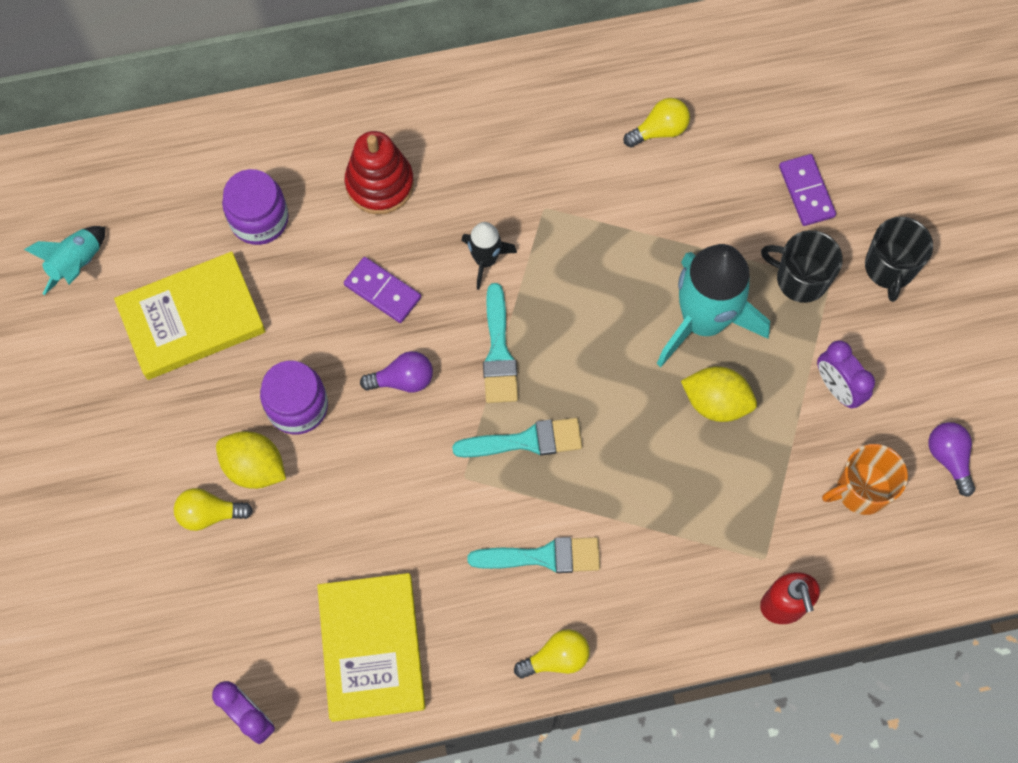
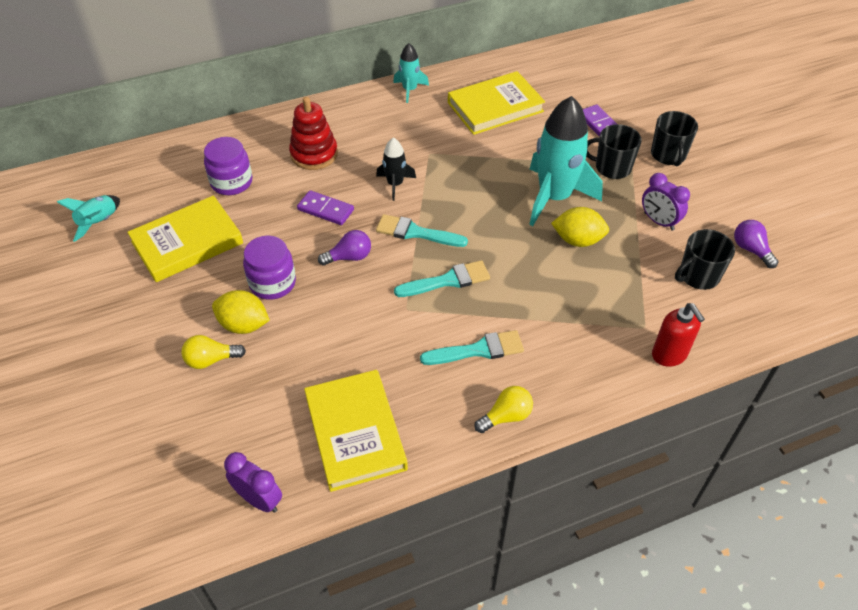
camera: 10 degrees left, 20 degrees down
turquoise brush [483,283,518,403] -> turquoise brush turned 120 degrees clockwise [376,214,468,247]
yellow light bulb [623,98,690,148] -> yellow book [448,71,545,135]
orange mug [822,444,908,515] -> black mug [675,229,735,290]
none -> turquoise rocket [393,43,429,103]

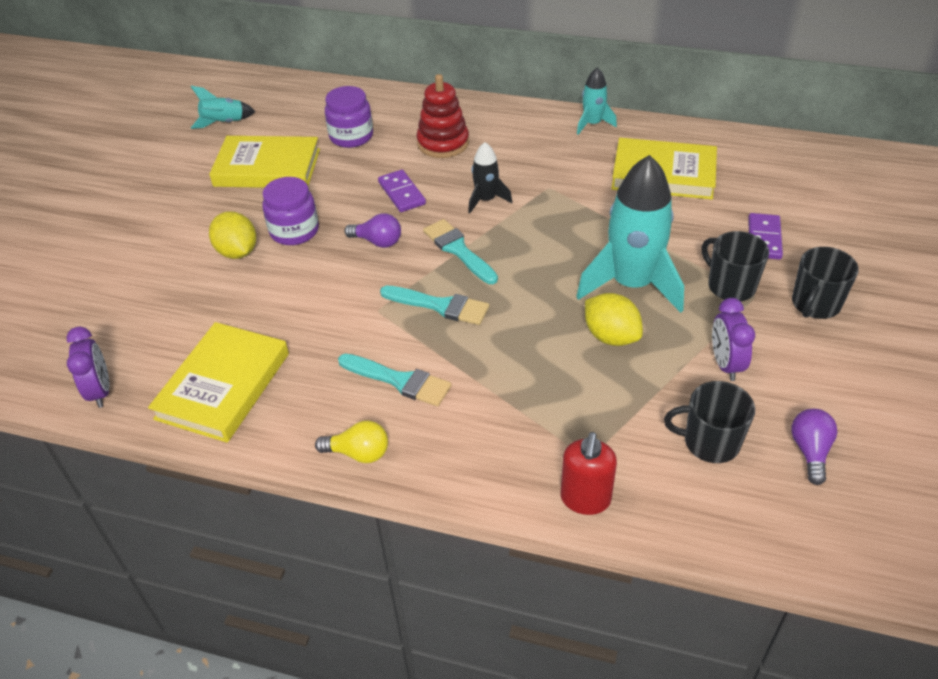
camera: 40 degrees right, 5 degrees down
yellow light bulb [181,335,246,369] -> none

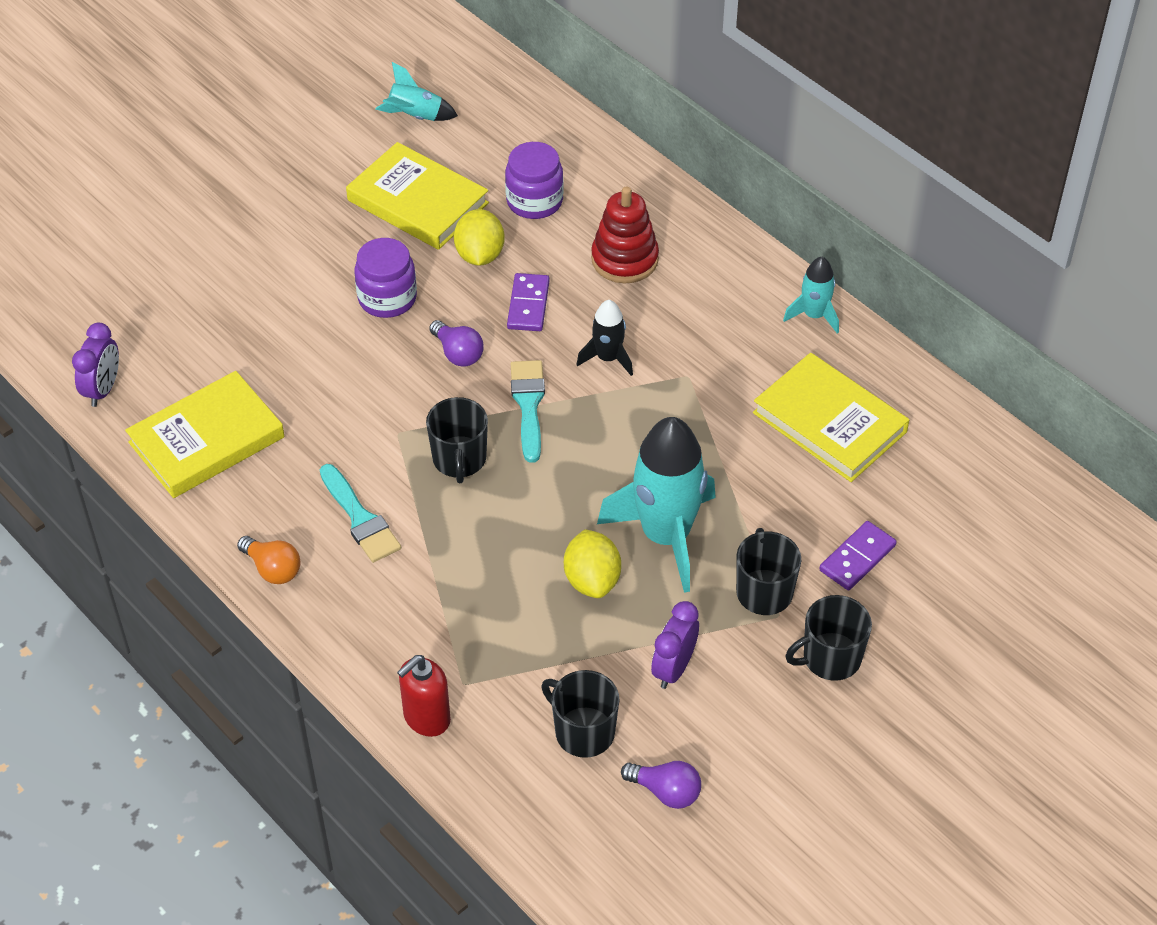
camera: 30 degrees right, 5 degrees up
yellow lemon [209,211,256,259] -> yellow lemon moved to [454,209,505,266]
yellow light bulb [315,420,388,463] -> orange light bulb [237,536,301,584]
turquoise brush [380,286,489,325] -> black mug [426,397,488,483]
purple light bulb [791,409,837,485] -> purple light bulb turned 75 degrees clockwise [621,761,701,809]

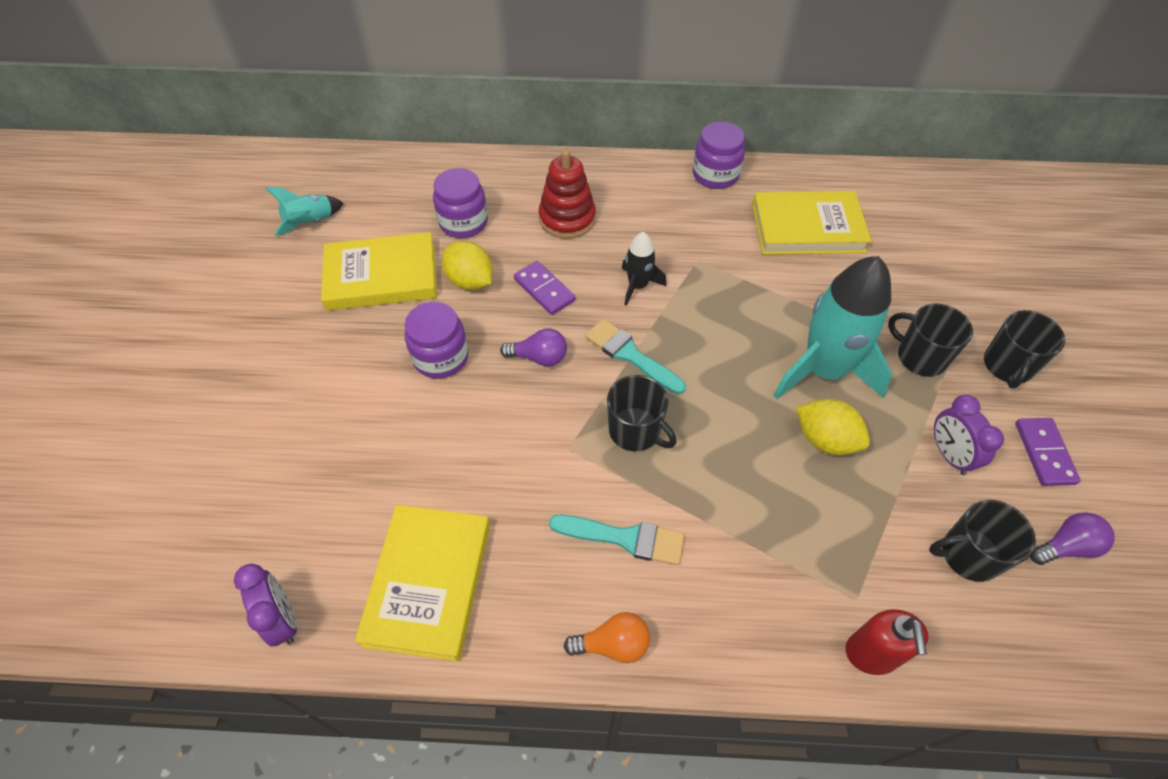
camera: 45 degrees left, 5 degrees up
turquoise rocket [783,257,839,334] -> purple jar [693,122,745,189]
purple domino [819,521,897,590] -> purple domino moved to [1015,418,1081,486]

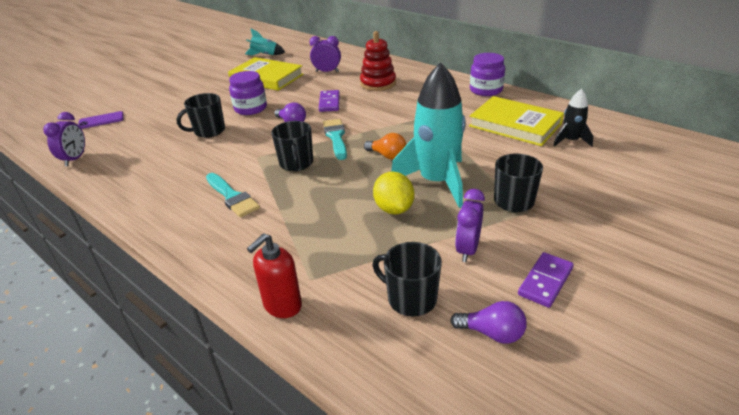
camera: 40 degrees right, 20 degrees down
yellow book [355,505,490,662] -> none
purple jar [433,168,488,238] -> purple clock [310,36,341,72]
yellow lemon [442,241,493,290] -> none
orange light bulb [564,612,650,663] -> orange light bulb moved to [364,133,406,160]
black rocket [622,232,666,306] -> black rocket moved to [553,89,593,147]
black mug [984,310,1065,388] -> black mug moved to [176,93,225,138]
none -> purple phone [78,111,124,129]

